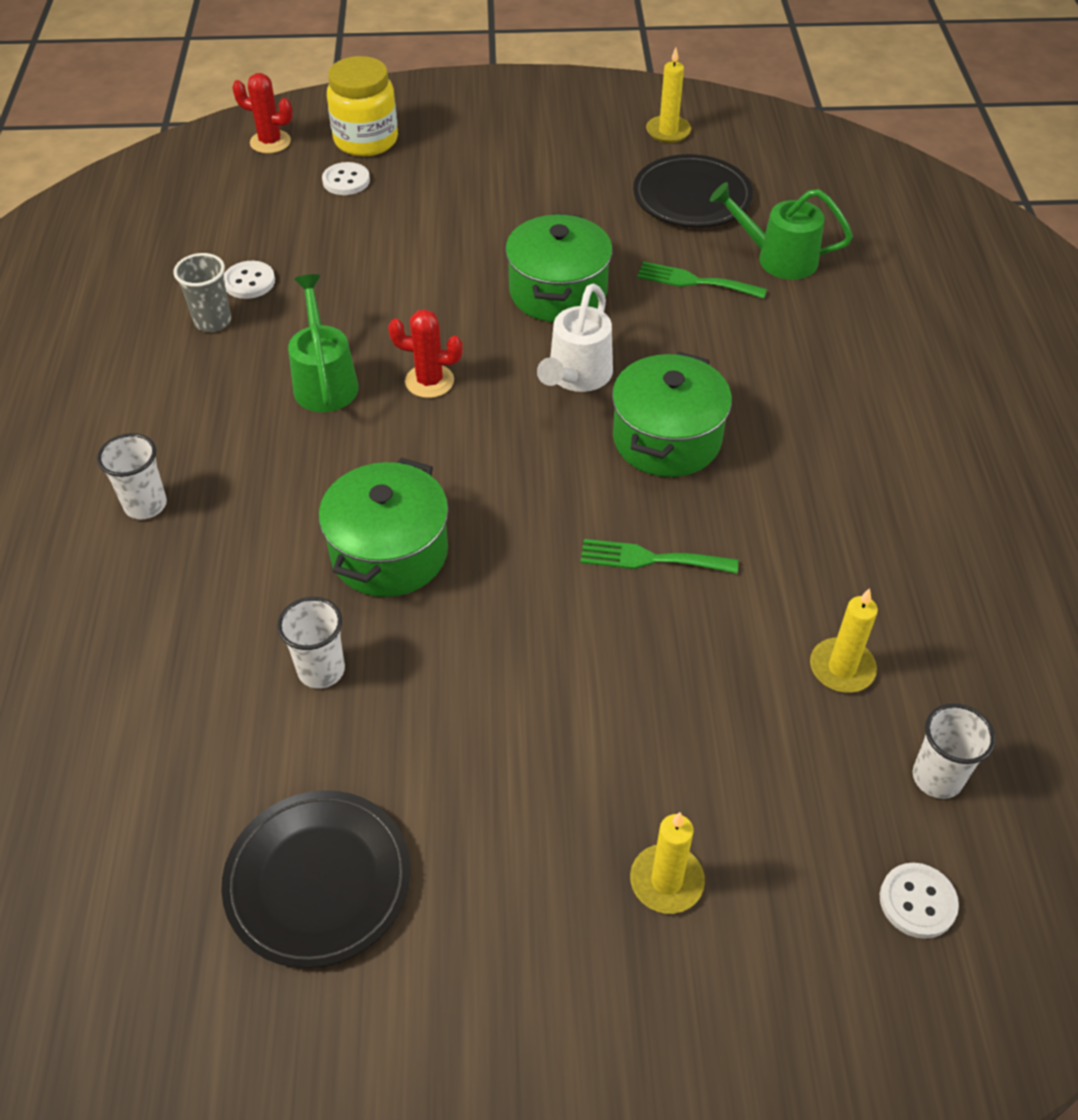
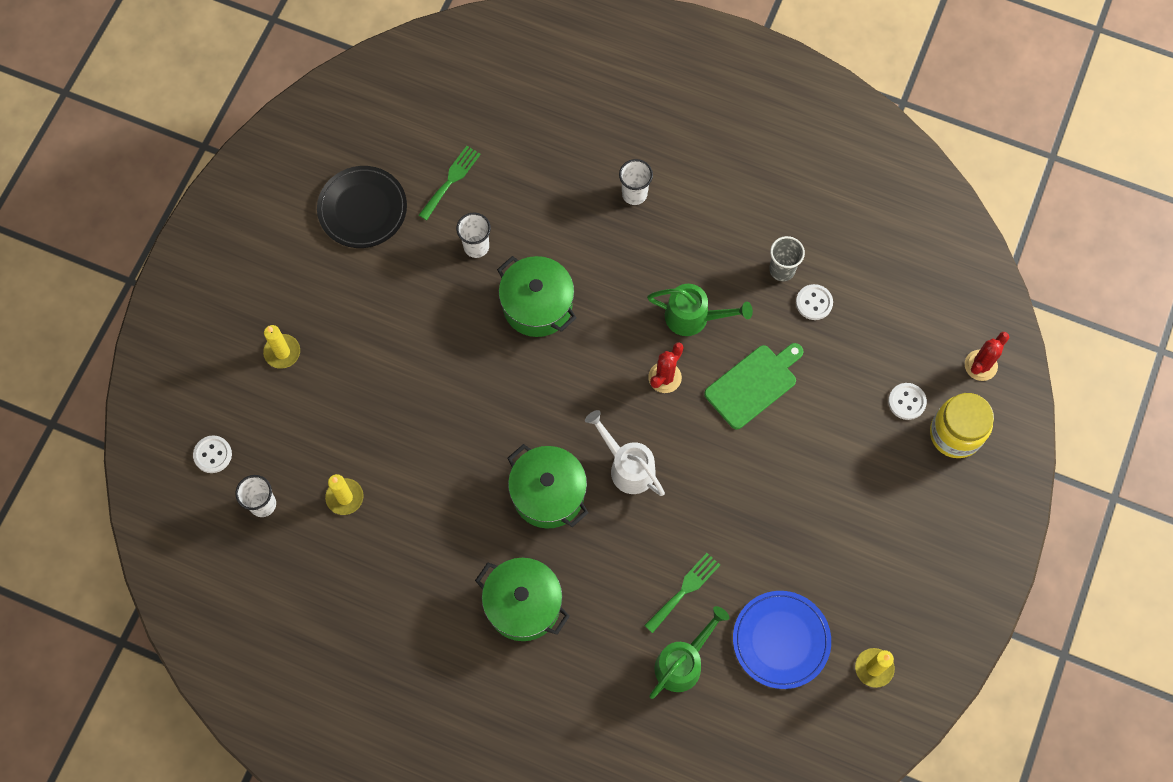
camera: 115 degrees right, 20 degrees up
green pot [505,213,612,322] -> green pot moved to [475,558,570,641]
green fork [581,539,739,574] -> green fork moved to [419,146,481,220]
black plate [633,154,753,228] -> blue plate [733,591,831,689]
none -> green cutting board [704,343,804,430]

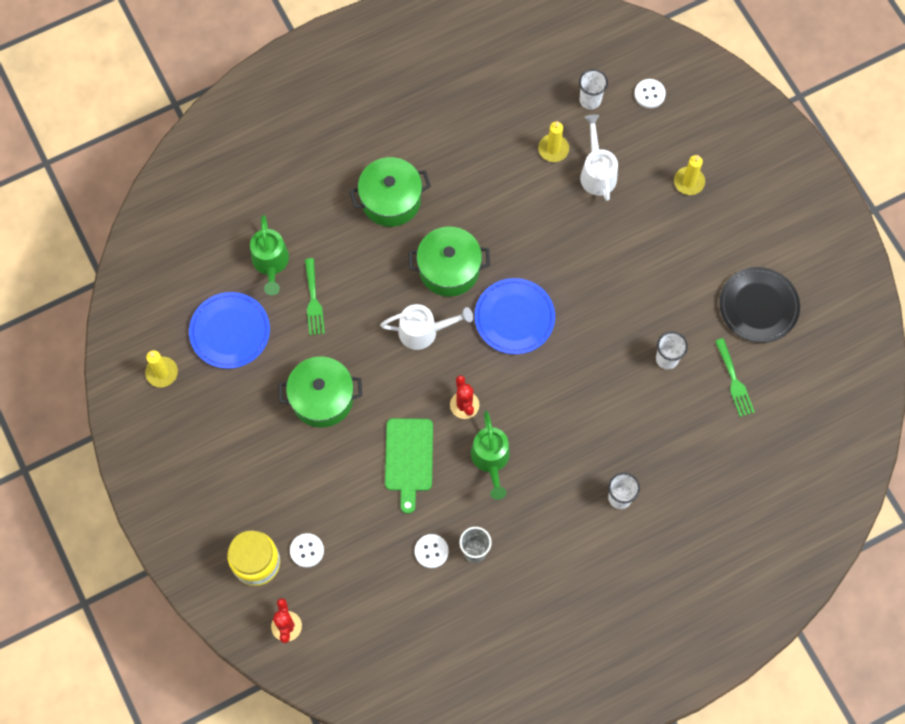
camera: 130 degrees right, 0 degrees up
green pot [497,256,577,337] -> green pot moved to [278,357,362,428]
green watering can [647,284,753,336] -> green watering can turned 60 degrees counterclockwise [471,411,510,500]
none -> blue plate [475,278,555,354]
none -> white watering can [580,115,618,201]

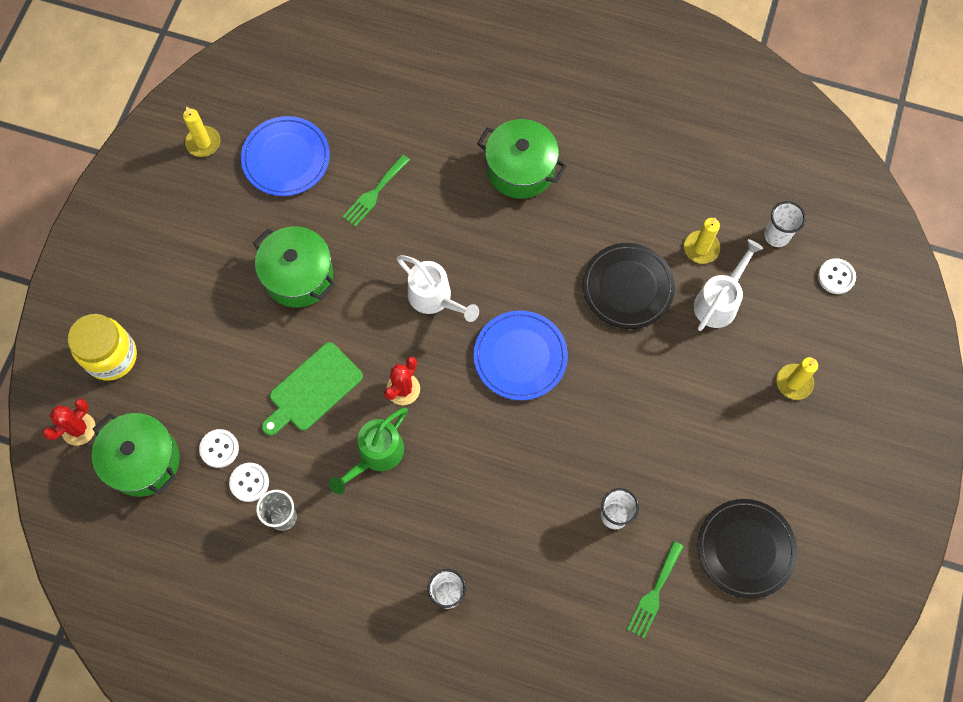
camera: 45 degrees right, 0 degrees up
green watering can [250,215,289,295] -> none
white button [290,533,324,568] -> white button moved to [199,429,239,468]
green pot [408,227,490,297] -> green pot moved to [92,413,180,497]
none -> black plate [583,243,675,329]

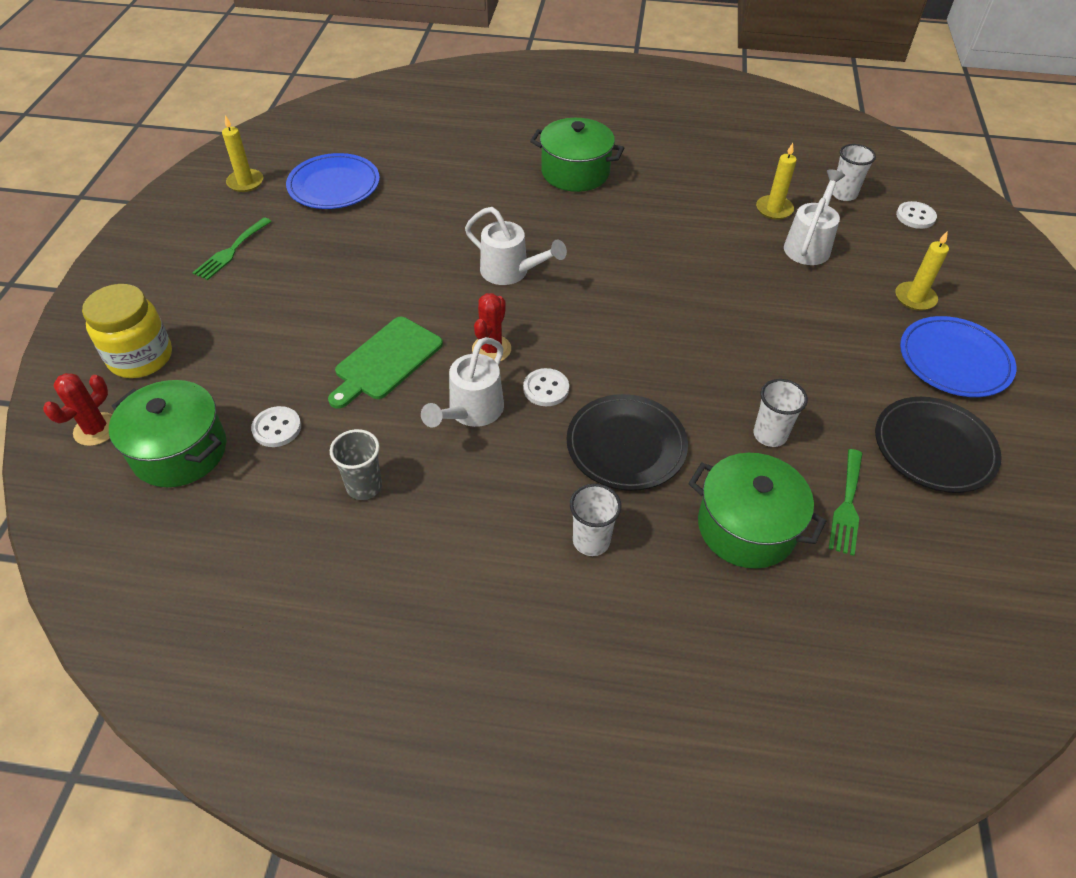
camera: 10 degrees left, 20 degrees down
white button [229,463,269,502] -> white button moved to [523,368,569,406]
green pot [253,226,335,308] -> green pot moved to [688,453,826,569]
green watering can [329,408,408,494] -> white watering can [421,337,504,427]
green fork [343,155,410,227] -> green fork moved to [192,217,272,280]
blue plate [474,311,568,400] -> blue plate moved to [900,316,1016,397]
black plate [583,243,675,329] -> black plate moved to [566,394,688,491]

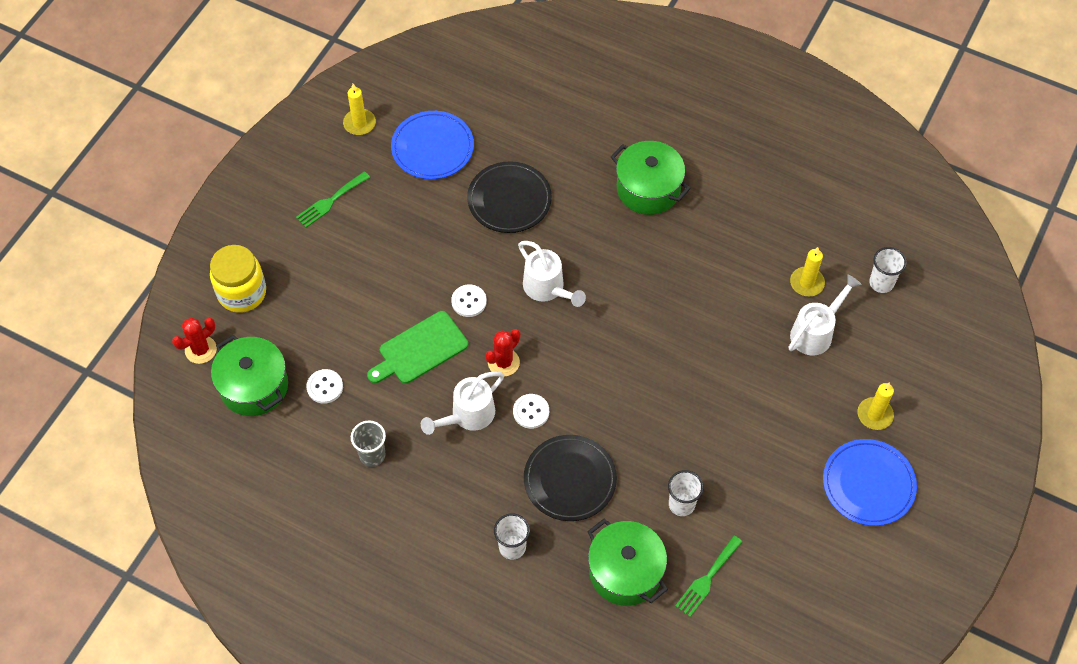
camera: 20 degrees right, 10 degrees up
black plate [875,397,1002,493] -> black plate moved to [467,161,552,233]
white button [896,201,937,229] -> white button moved to [451,284,487,317]

